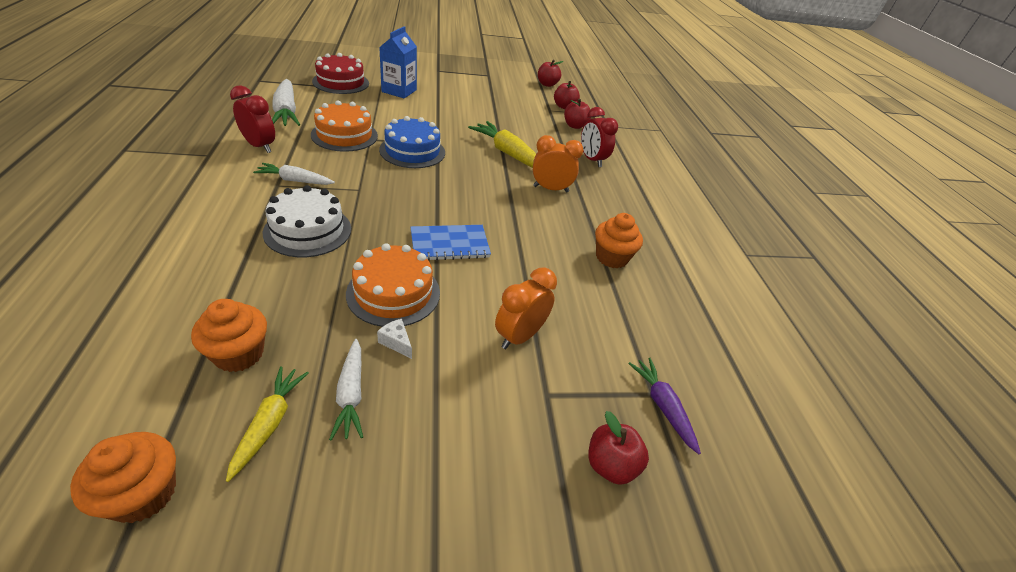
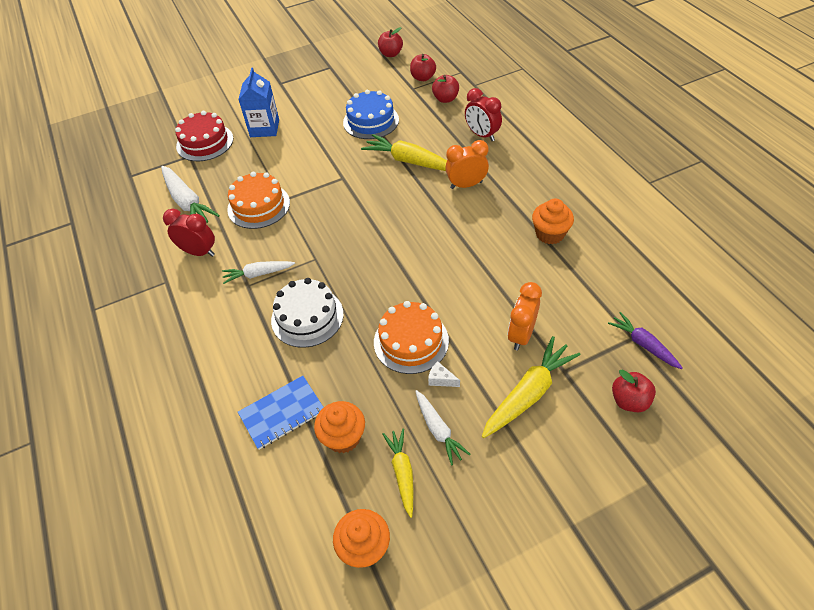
camera: 10 degrees left, 10 degrees up
blue cake [379,116,445,168] -> blue cake moved to [343,90,399,139]
blue notebook [411,225,491,260] -> blue notebook moved to [238,376,324,450]
none -> yellow carrot [482,336,581,438]

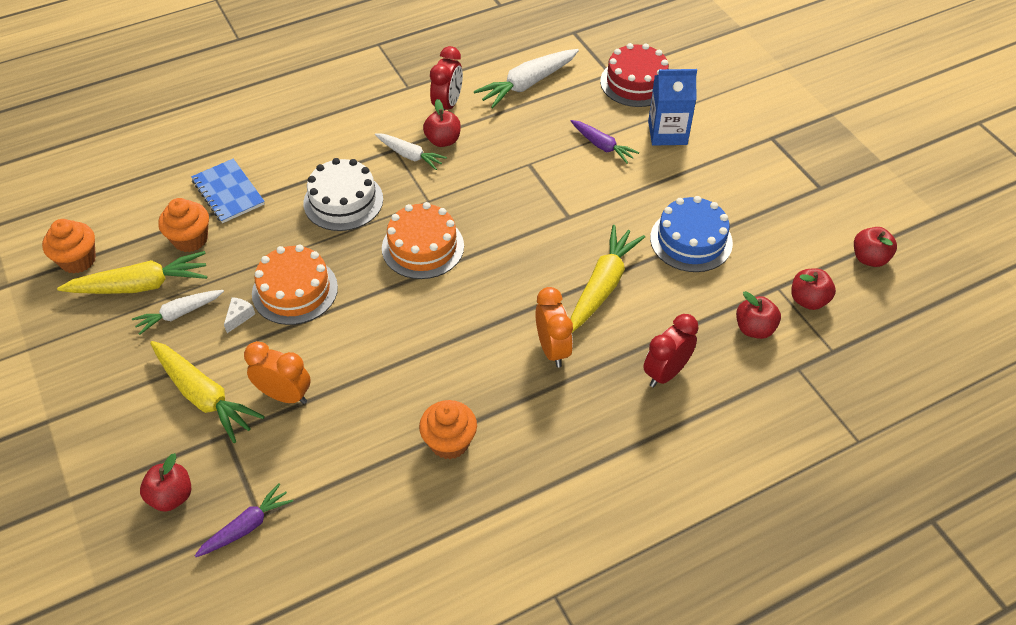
camera: 85 degrees right, 0 degrees up
white carrot [222,261,295,284] -> white carrot turned 135 degrees clockwise [375,133,447,170]
orange cake [227,172,290,229] -> orange cake moved to [382,202,464,279]
yellow carrot [382,429,413,518] -> yellow carrot [57,251,207,294], size x1.61
none -> red apple [423,99,461,147]
none -> purple carrot [571,120,639,164]

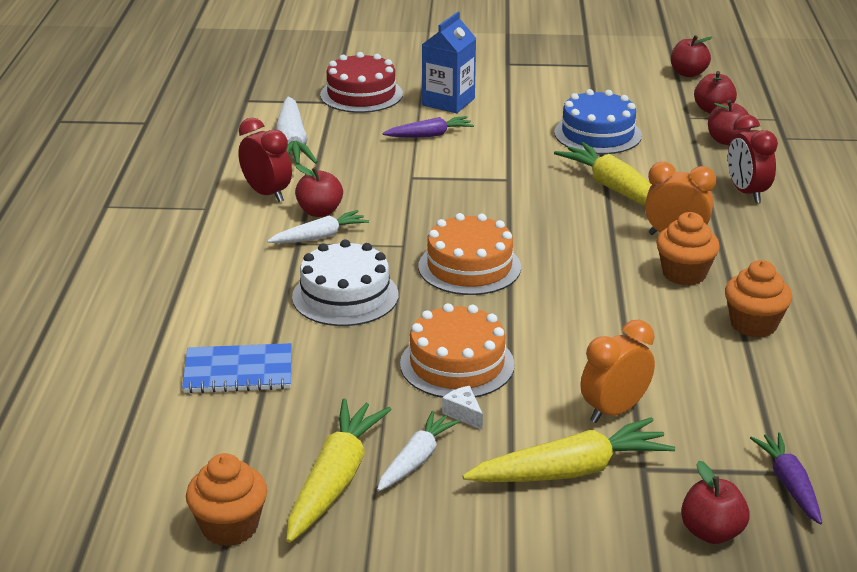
camera: 60 degrees left, 20 degrees down
white carrot [132,290,224,335] -> white carrot turned 150 degrees counterclockwise [377,411,460,491]
orange cupcake [158,198,209,252] -> orange cupcake moved to [656,212,720,286]

